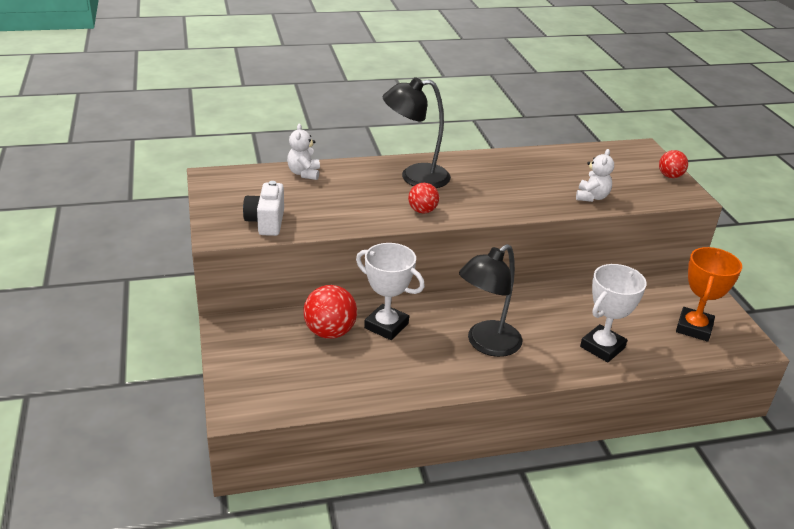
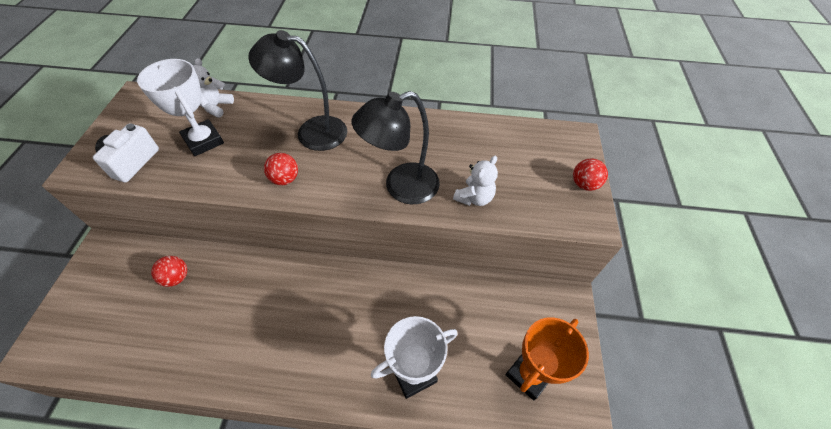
camera: 20 degrees right, 20 degrees up
red ball [303,285,357,339] -> red ball [151,256,187,287], size x0.61
white trophy [356,243,425,340] -> white trophy moved to [137,59,224,156]
black lamp [459,244,522,357] -> black lamp moved to [351,91,440,204]

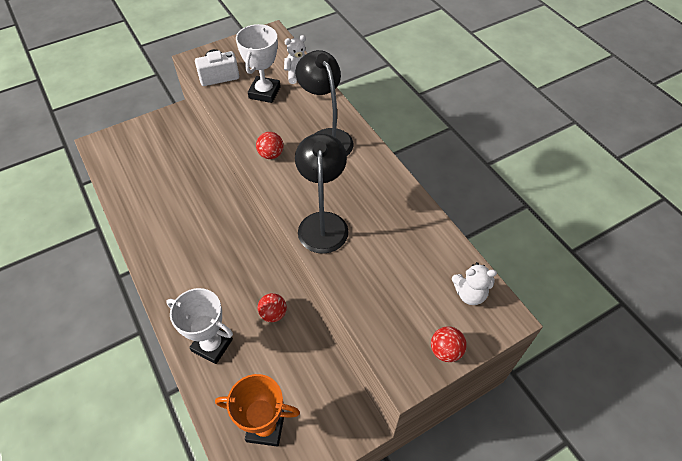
camera: 55 degrees right, 0 degrees up
red ball [151,256,187,287] -> red ball moved to [258,293,287,322]
black lamp [351,91,440,204] -> black lamp turned 60 degrees clockwise [295,133,349,254]
white teddy bear [453,156,498,206] -> white teddy bear moved to [452,262,497,305]

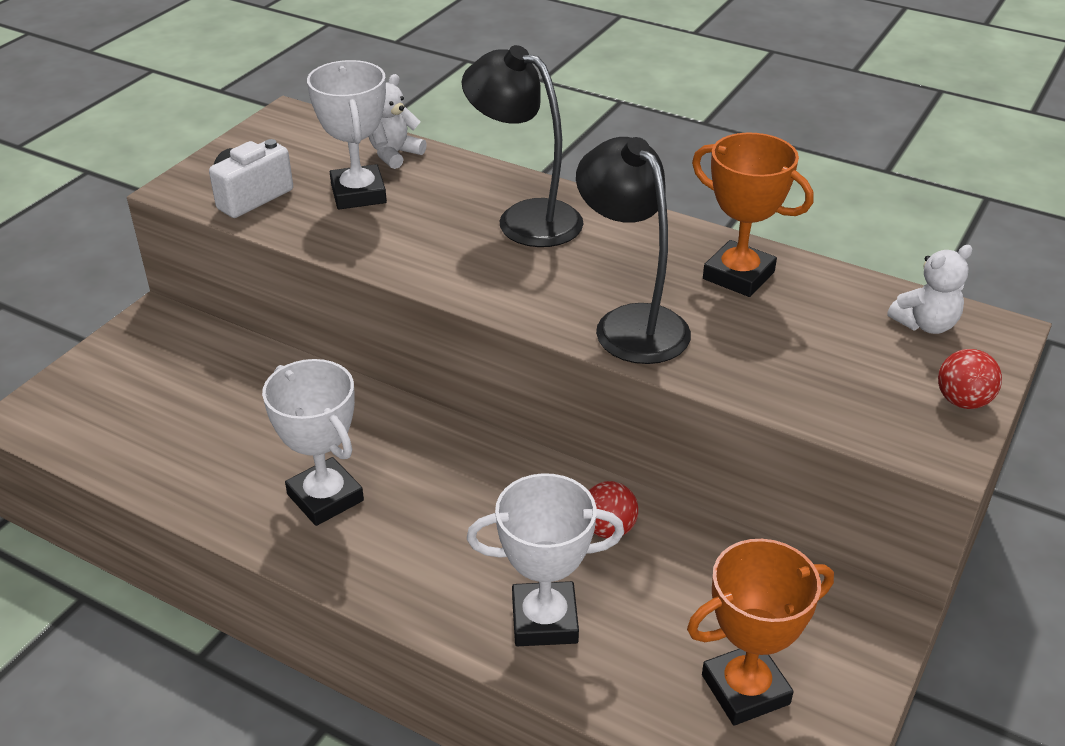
camera: 30 degrees left, 15 degrees down
red ball [256,132,284,159] -> none
none -> white trophy [262,359,364,526]
none -> orange trophy [692,133,814,297]

